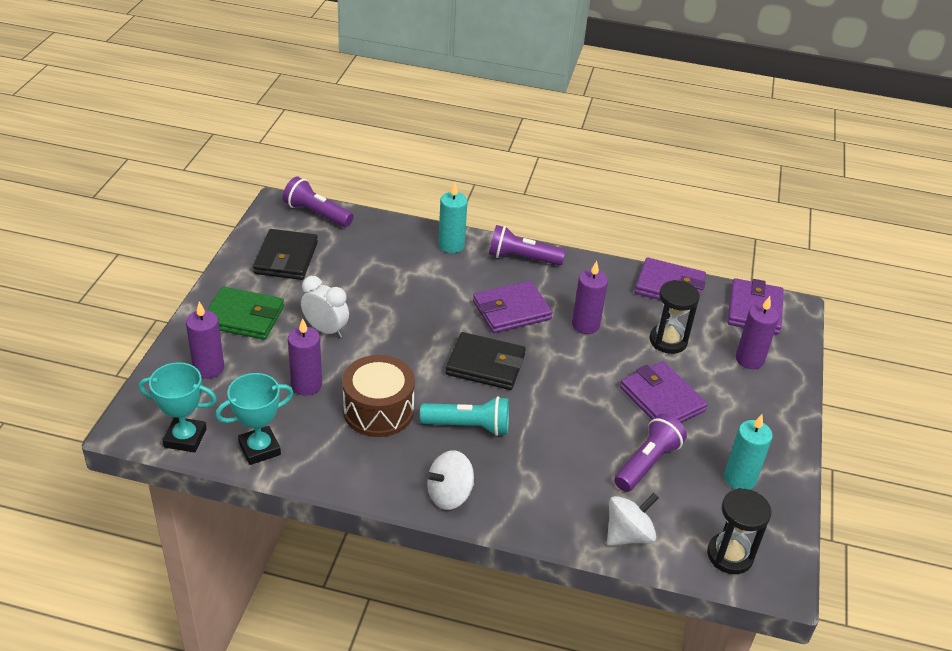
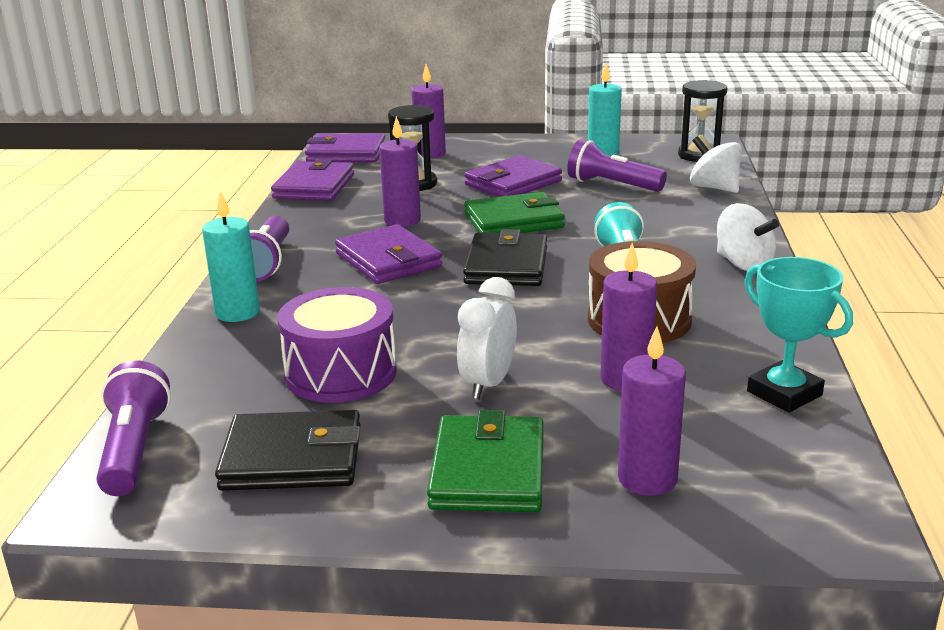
camera: 95 degrees left, 15 degrees down
turquoise trophy [139,362,217,453] -> none
purple flashlight [283,176,354,227] -> purple flashlight turned 150 degrees clockwise [96,361,171,496]
none -> purple drum [277,287,397,403]
none -> green wallet [464,192,565,233]

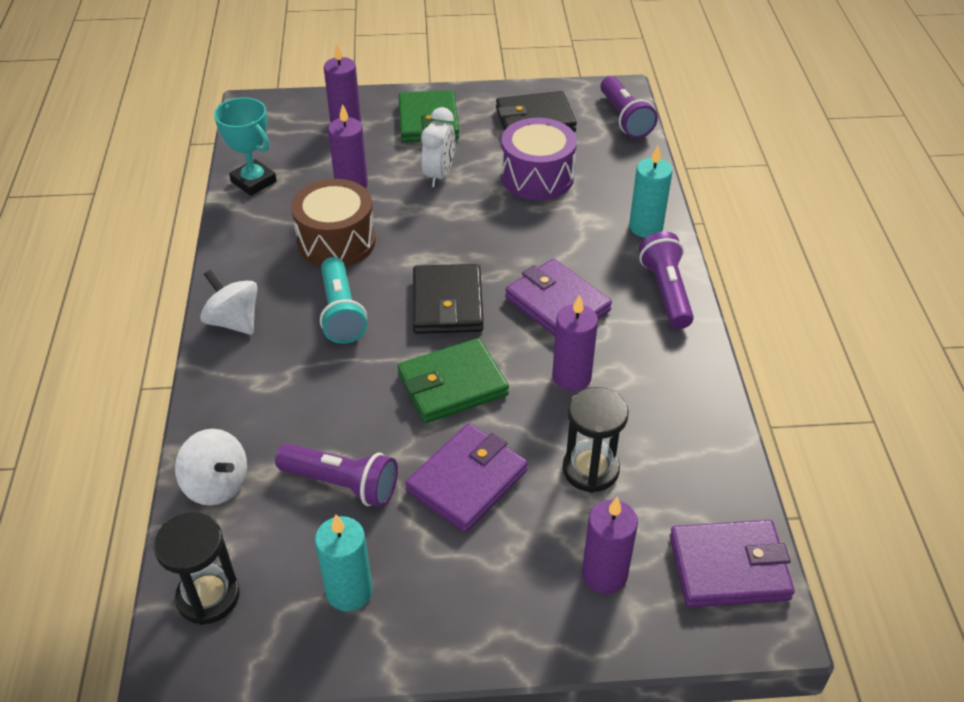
camera: 170 degrees right, 20 degrees up
purple wallet [271,158,354,201] -> none

